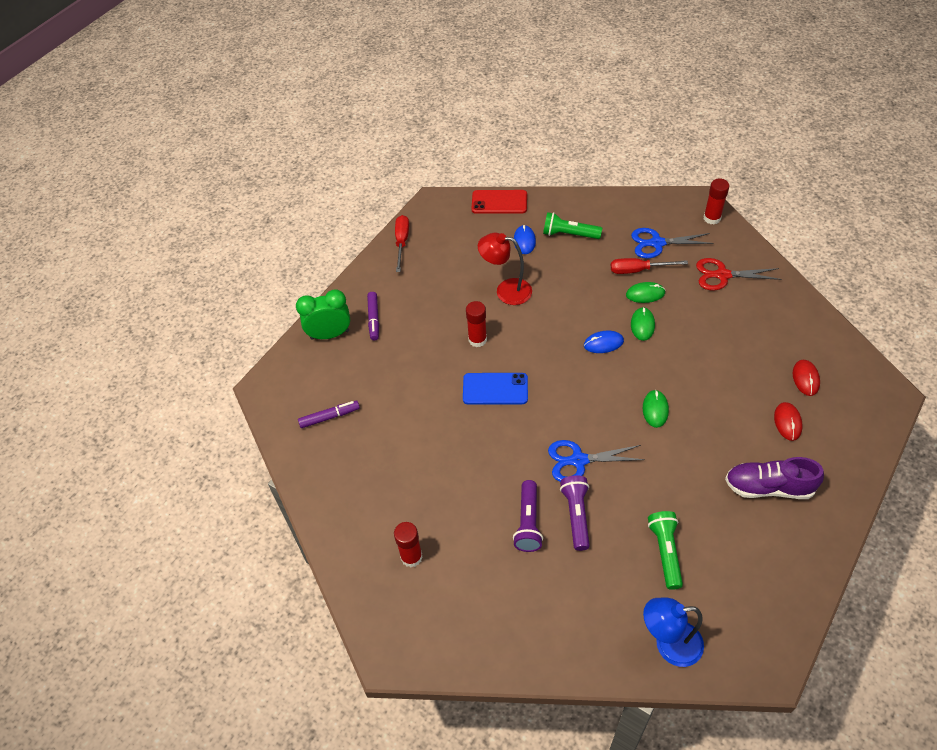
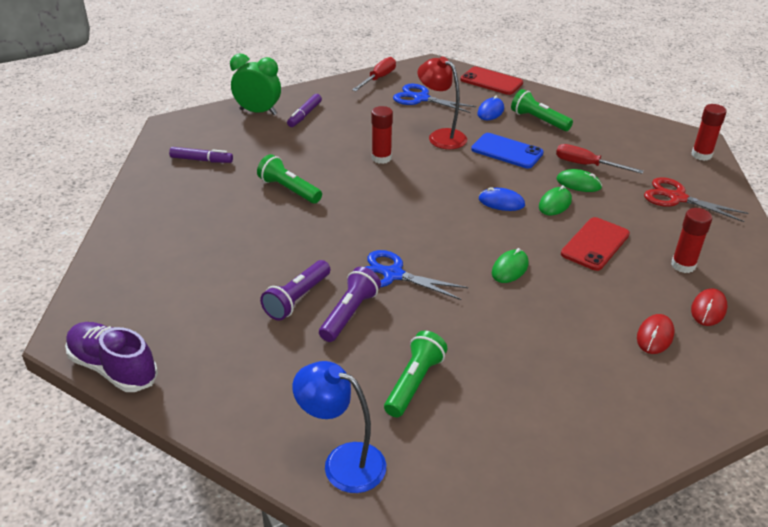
camera: 25 degrees right, 15 degrees down
red glue stick [394,522,423,567] -> red glue stick moved to [671,208,712,273]
blue phone [463,373,528,405] -> blue phone moved to [471,133,544,168]
blue scissors [631,228,713,258] -> blue scissors moved to [393,84,476,113]
purple shoe [725,457,824,499] -> purple shoe moved to [65,322,158,392]
none -> green flashlight [257,154,322,203]
none -> red phone [561,217,630,271]

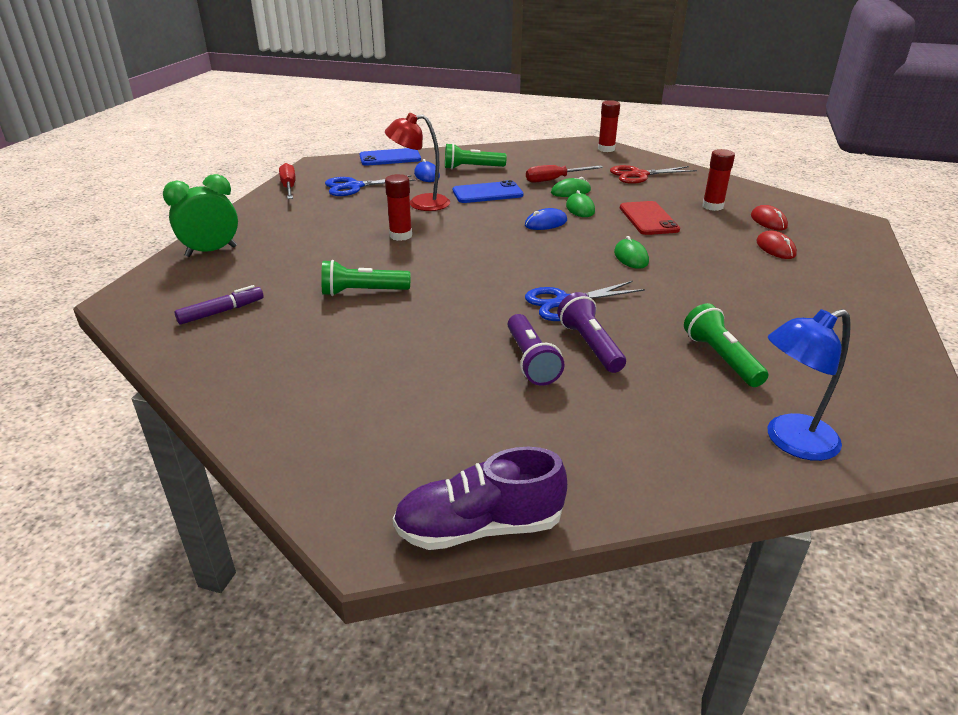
camera: 45 degrees left, 5 degrees down
purple marker [287,94,322,127] -> none
red phone [460,67,523,95] -> blue phone [359,148,421,166]

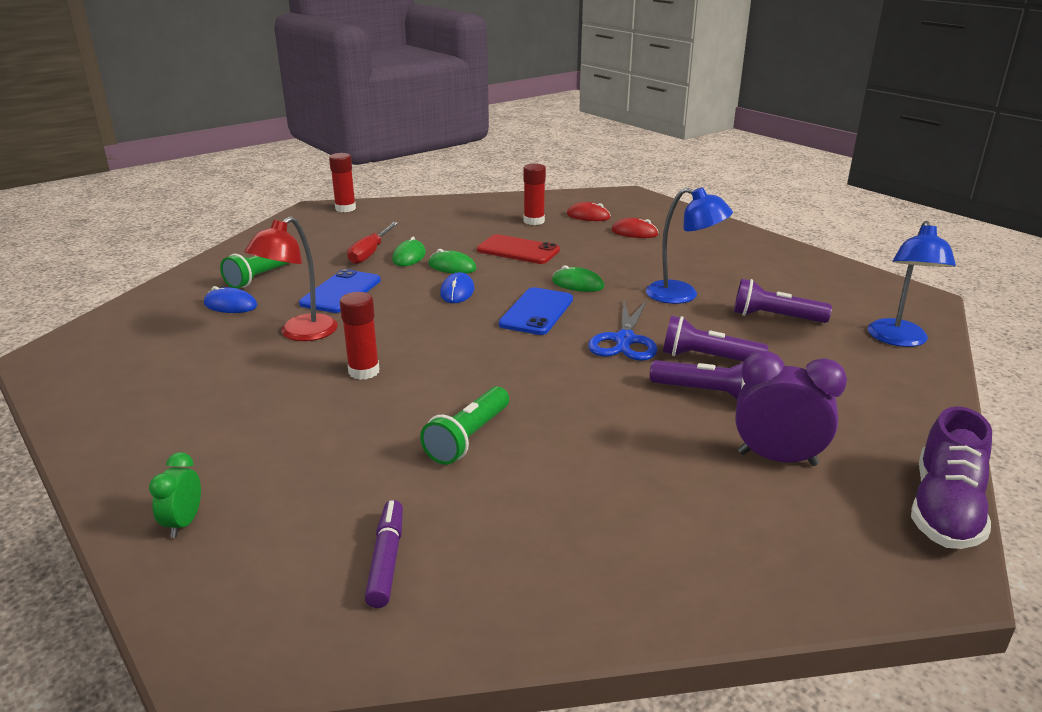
camera: 55 degrees left, 5 degrees down
green clock [163,174,238,257] -> green clock [149,452,201,538], size x0.56
red screwdriver [279,163,295,199] -> none
blue scissors [325,175,415,196] -> none
blue phone [359,148,421,166] -> blue phone moved to [499,287,573,335]
red scissors [610,165,697,184] -> none
green flashlight [684,303,768,387] -> purple flashlight [734,279,832,323]
none -> blue lamp [646,187,733,304]
none -> purple clock [735,351,847,466]

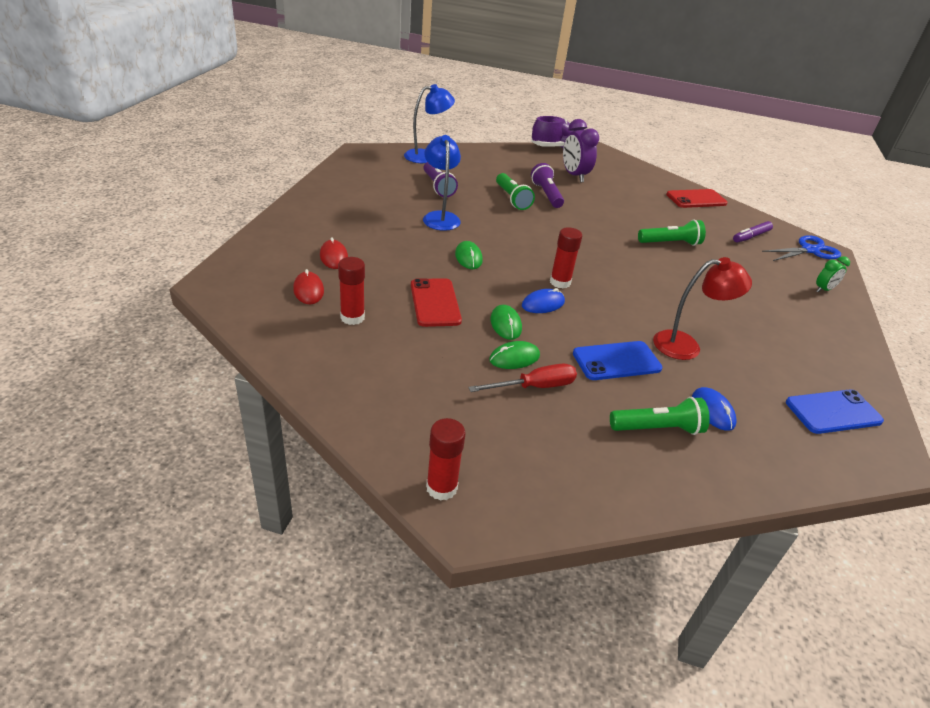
camera: 130 degrees left, 10 degrees up
red glue stick [340,292,380,380] -> red glue stick moved to [550,227,582,288]
blue phone [499,287,573,335] -> blue phone moved to [786,390,884,434]
blue scissors [588,301,658,361] -> blue scissors moved to [762,235,841,261]
purple flashlight [663,316,769,362] -> green flashlight [496,173,535,210]
none -> red phone [666,189,727,208]

